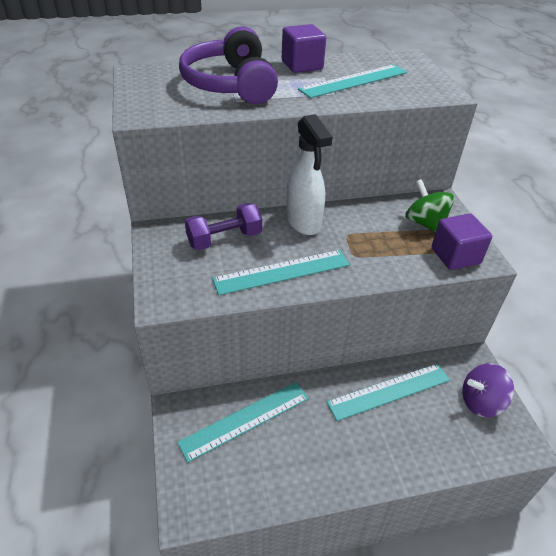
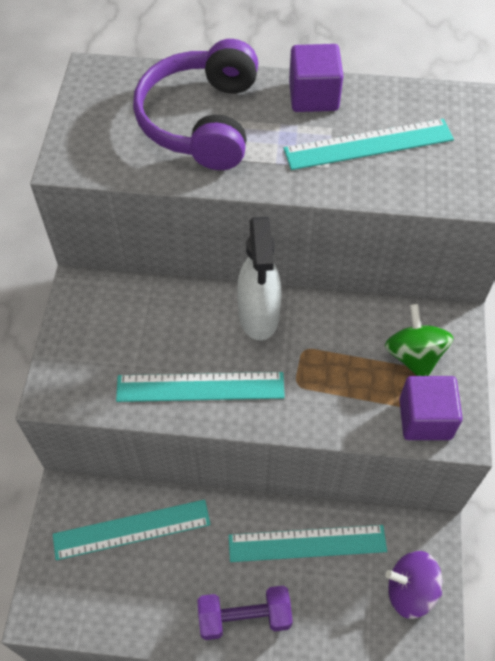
camera: 20 degrees right, 15 degrees up
purple dumbbell [185,203,262,250] -> purple dumbbell moved to [197,586,293,640]

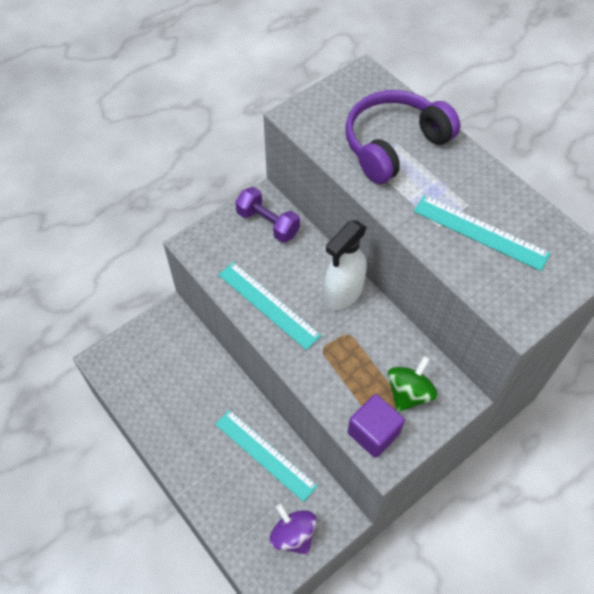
camera: 45 degrees right, 0 degrees up
turquoise ruler [53,500,211,560] -> none
purple dumbbell [197,586,293,640] -> purple dumbbell moved to [235,187,300,243]
purple cube [289,44,343,112] -> none

